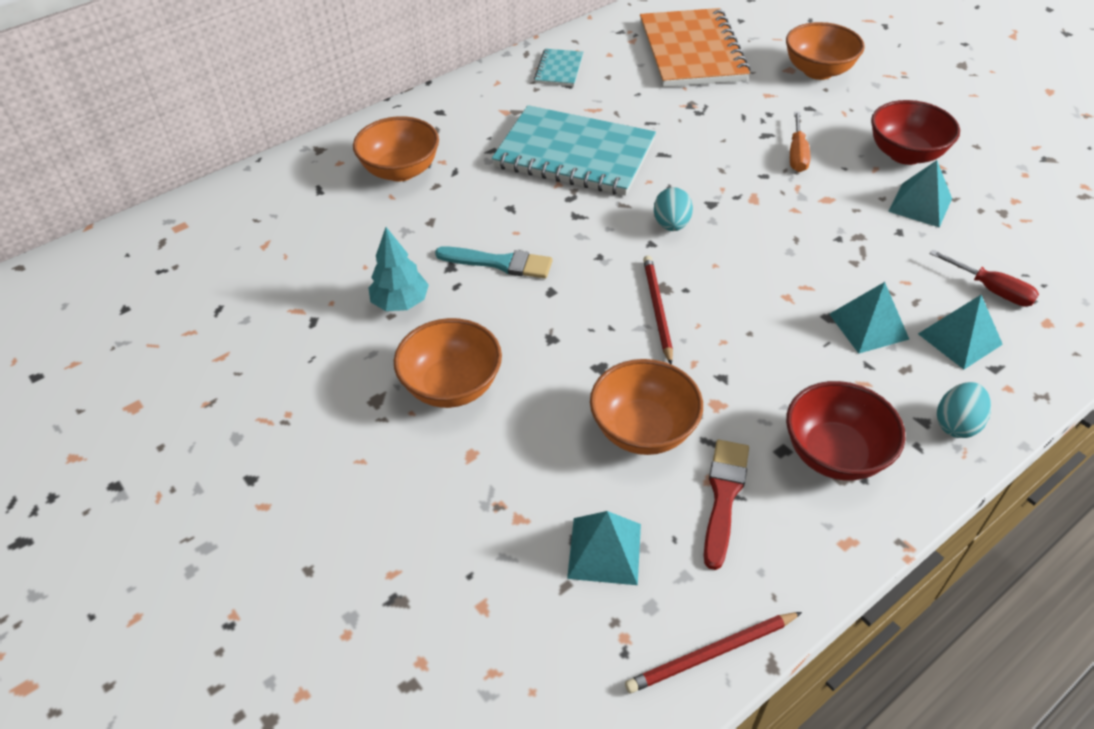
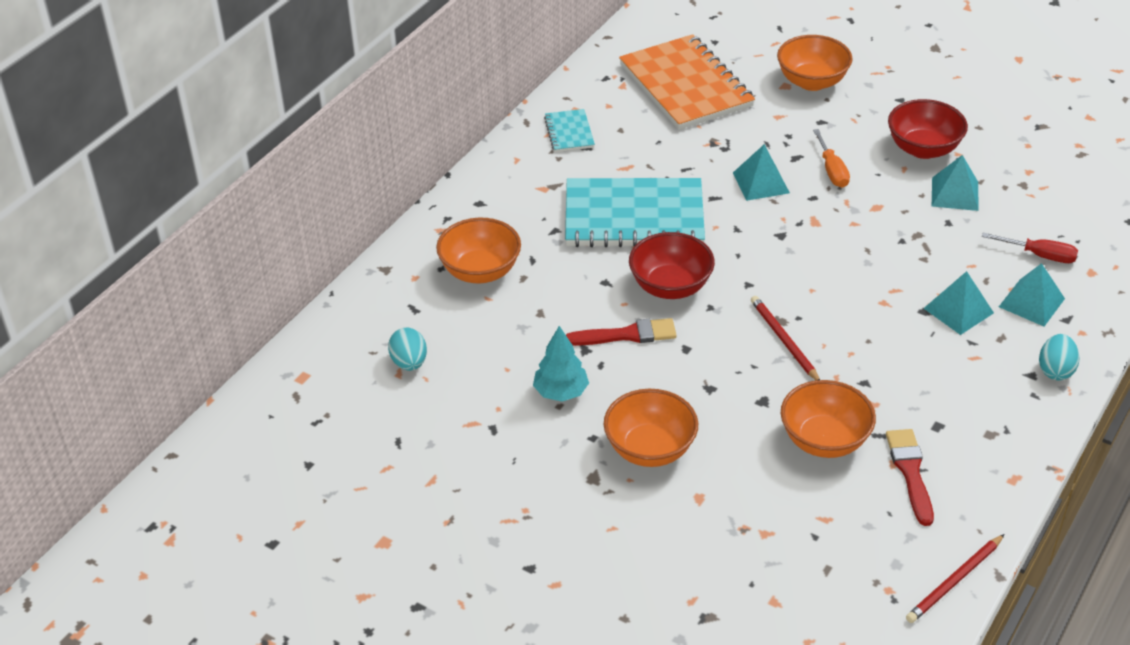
camera: 20 degrees left, 5 degrees down
turquoise brush [435,246,552,278] -> red brush [566,318,677,346]
turquoise pyramid [567,511,641,585] -> turquoise pyramid moved to [733,144,790,201]
turquoise egg [654,187,693,231] -> turquoise egg moved to [388,328,427,371]
red bowl [786,381,906,481] -> red bowl moved to [629,232,715,299]

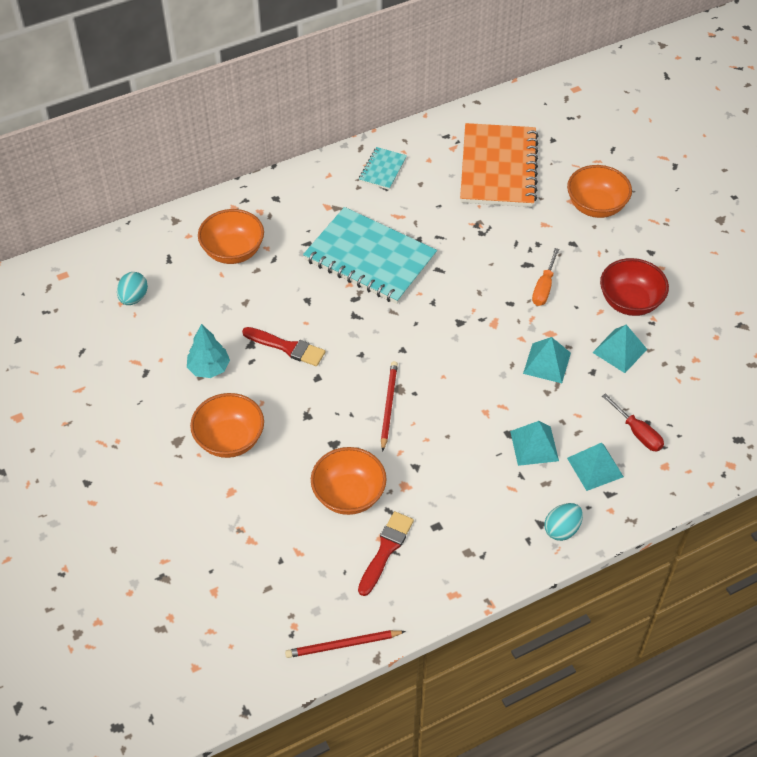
camera: 30 degrees right, 10 degrees up
red bowl [629,232,715,299] -> none
turquoise pyramid [733,144,790,201] -> turquoise pyramid moved to [523,337,571,383]

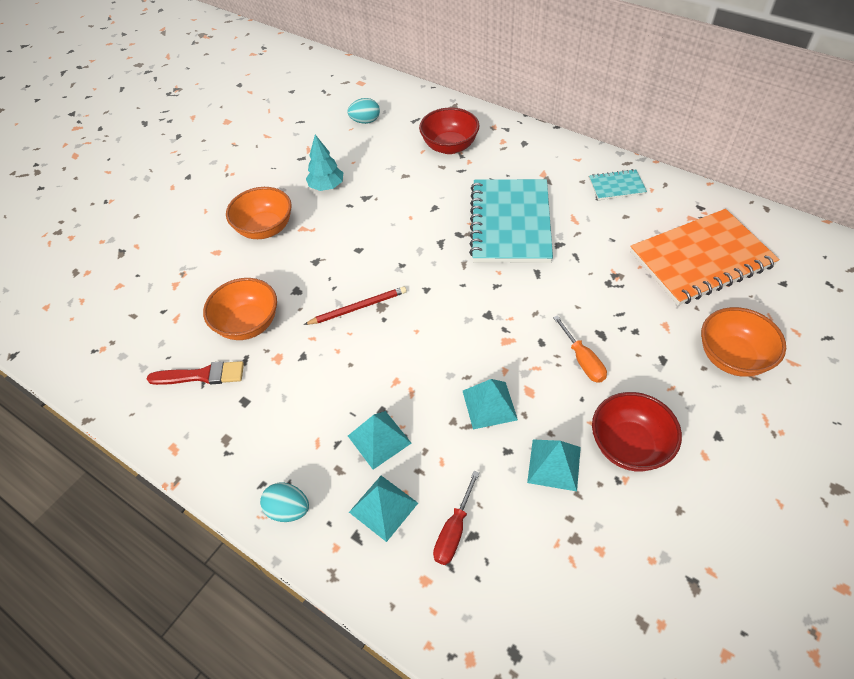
camera: 65 degrees right, 0 degrees up
orange bowl [198,209,264,264] -> red bowl [419,107,479,154]
red brush [242,327,325,366] -> none
red pencil [285,630,406,658] -> none
orange screwdriver [532,248,559,306] -> orange screwdriver turned 105 degrees counterclockwise [553,315,607,383]

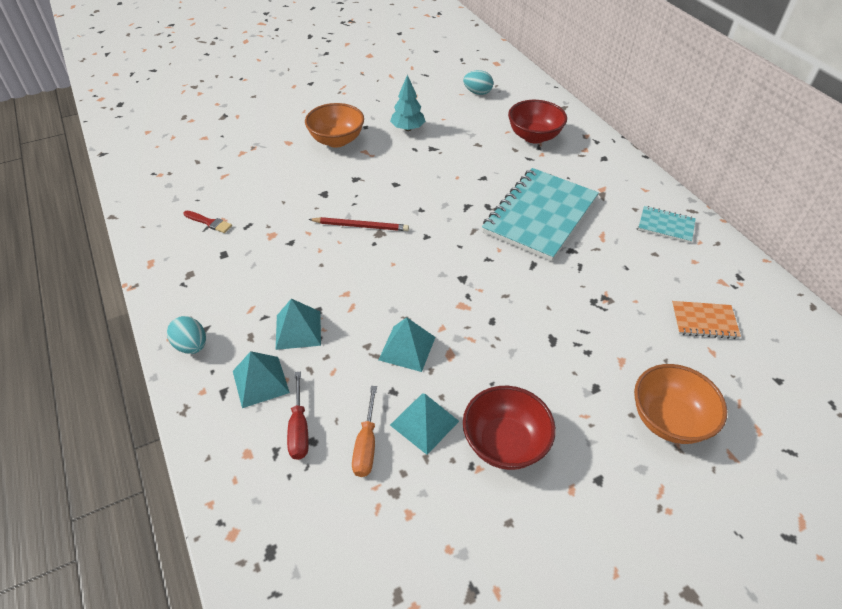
camera: 25 degrees right, 5 degrees down
red brush [147,361,244,385] -> red brush [184,211,232,233], size x0.66
orange bowl [203,278,277,340] -> none
red screwdriver [433,471,480,565] -> red screwdriver turned 60 degrees counterclockwise [287,372,309,460]
orange screwdriver [553,315,607,383] -> orange screwdriver moved to [352,386,377,477]
orange notebook [630,209,780,306] -> orange notebook [672,301,741,339], size x0.46

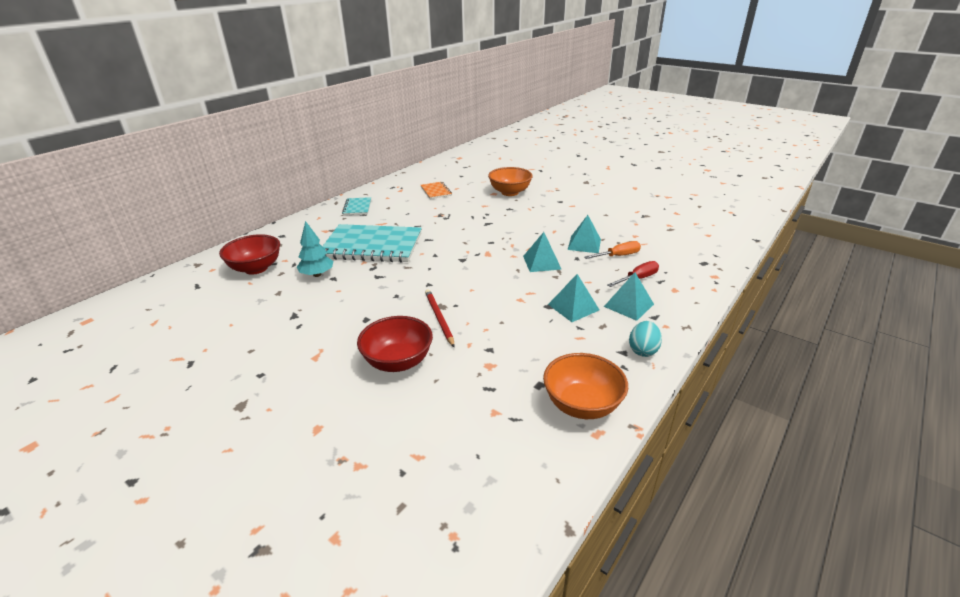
camera: 115 degrees left, 15 degrees down
red brush [184,211,232,233] -> none
orange bowl [305,103,364,148] -> orange bowl moved to [543,353,628,419]
turquoise tree [390,75,425,131] -> turquoise tree moved to [297,221,333,277]
turquoise egg [463,70,493,95] -> none
red bowl [463,386,556,470] -> red bowl moved to [357,316,433,372]

